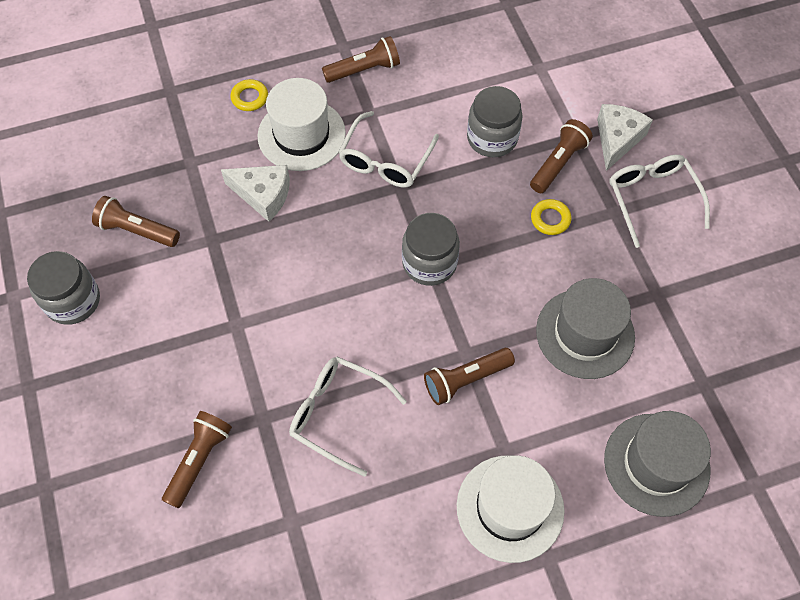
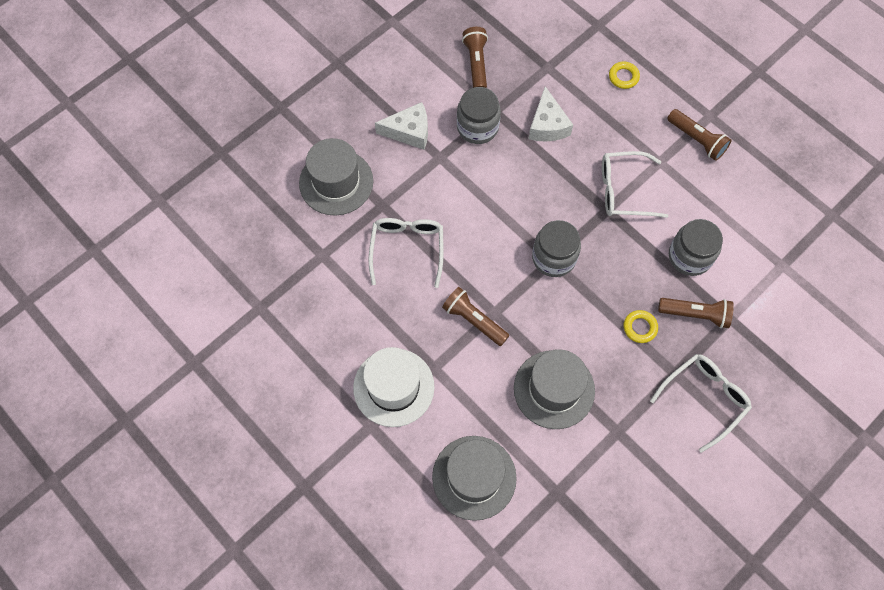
camera: 65 degrees right, 5 degrees up
grey jar [27,251,100,325] -> grey jar moved to [457,87,501,144]
brown flashlight [162,411,232,508] -> grey hat [299,138,373,216]
white hat [258,78,346,171] -> none
white cheese [597,104,653,171] -> white cheese moved to [375,102,428,150]

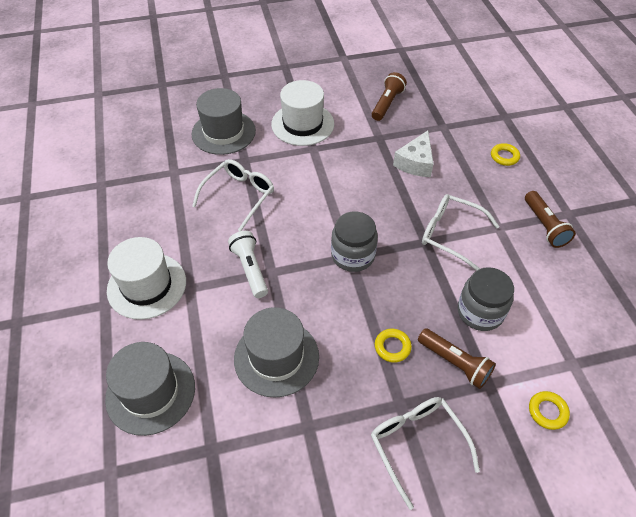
camera: 30 degrees right, 15 degrees down
white cheese [375,102,428,150] -> white hat [271,80,334,146]
brown flashlight [442,287,509,346] -> white flashlight [228,231,268,298]
grey jar [457,87,501,144] -> none
white glasses [650,354,752,453] -> white glasses turned 105 degrees counterclockwise [371,397,480,510]
none -> yellow ring [529,391,570,430]

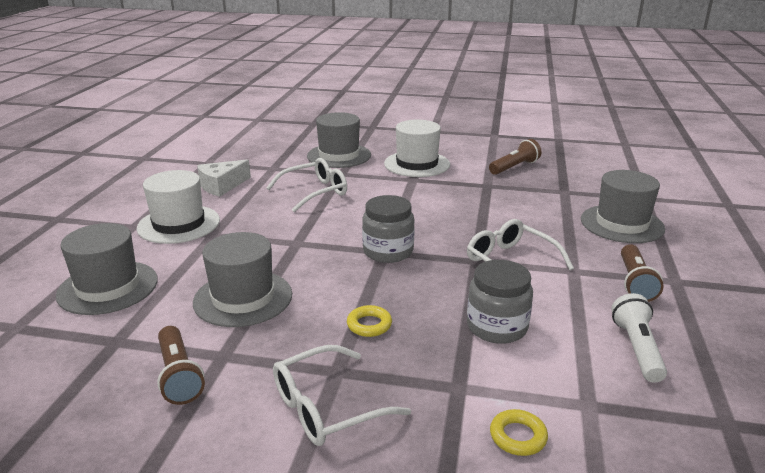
camera: 25 degrees right, 25 degrees down
white flashlight [228,231,268,298] -> white flashlight moved to [611,293,667,383]
white glasses [371,397,480,510] -> white glasses turned 120 degrees counterclockwise [273,345,411,446]
white cheese [393,130,434,177] -> white cheese moved to [197,159,251,197]
brown flashlight [418,328,496,389] -> brown flashlight moved to [157,326,205,405]
yellow ring [491,143,520,166] -> grey hat [581,170,665,243]

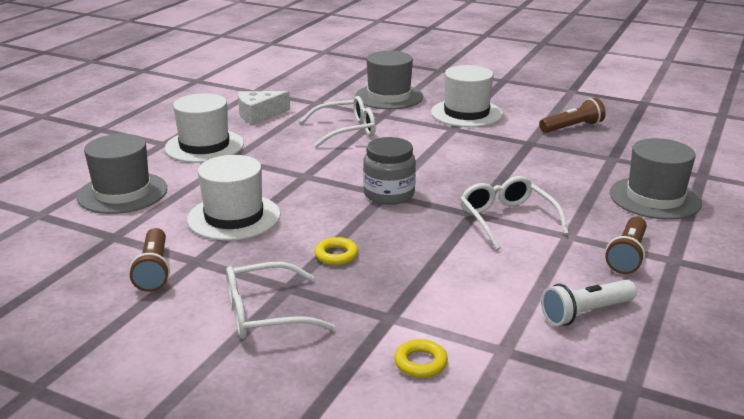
camera: 15 degrees right, 0 degrees up
grey hat [193,232,292,327] -> white hat [187,155,281,241]
grey jar [467,260,533,344] -> none
white flashlight [611,293,667,383] -> white flashlight turned 135 degrees counterclockwise [541,280,637,326]

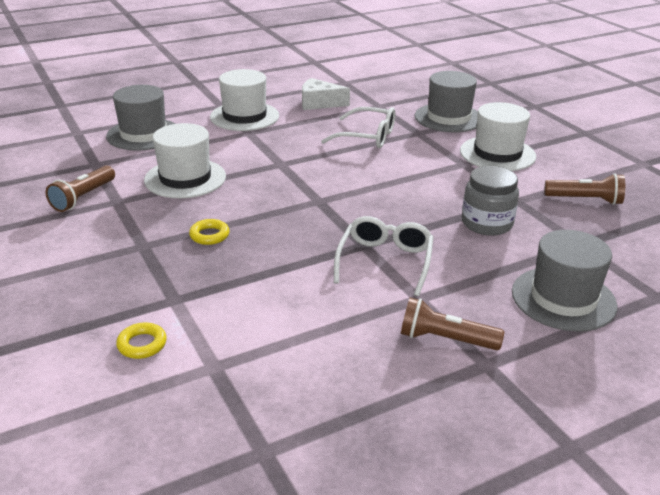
camera: 35 degrees right, 5 degrees up
white glasses [226,262,335,339] -> none
grey jar [363,137,416,205] -> grey jar moved to [462,166,519,236]
white flashlight [541,280,637,326] -> none
brown flashlight [605,216,647,274] -> brown flashlight turned 45 degrees clockwise [401,297,504,350]

